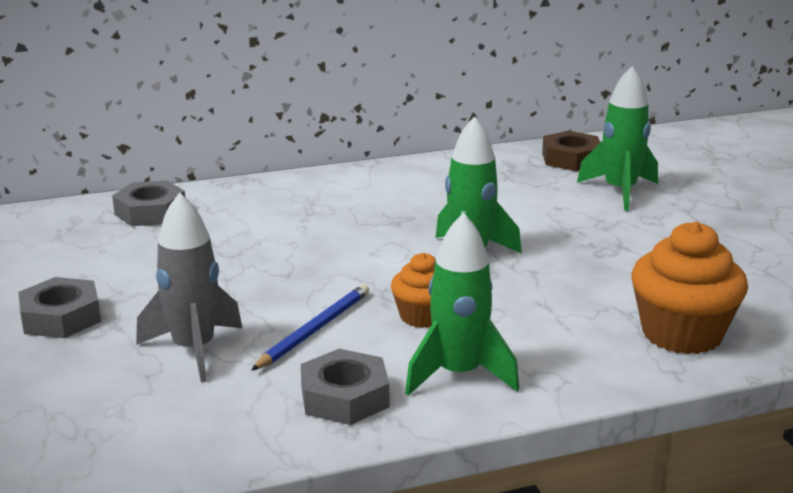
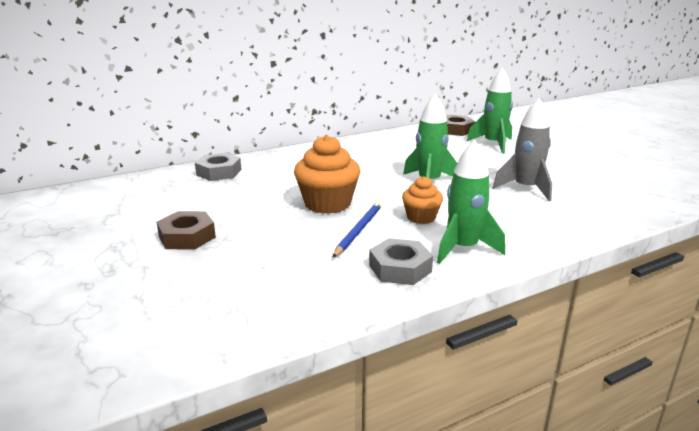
camera: 10 degrees left, 0 degrees up
grey nut [18,277,101,338] -> brown nut [156,211,216,249]
grey rocket [136,192,242,382] -> grey rocket moved to [493,98,552,201]
orange cupcake [631,221,748,354] -> orange cupcake moved to [294,135,360,214]

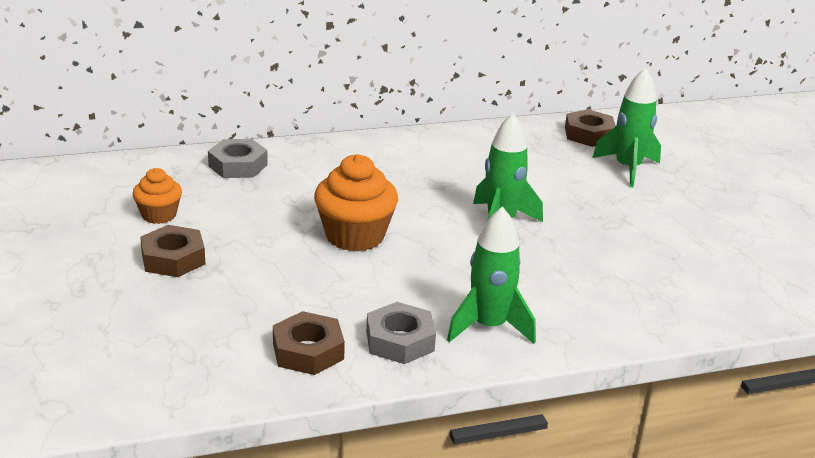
camera: 10 degrees right, 5 degrees up
blue pencil [333,202,382,257] -> none
orange cupcake [402,176,443,224] -> orange cupcake moved to [132,168,182,224]
grey rocket [493,98,552,201] -> none
none -> brown nut [273,311,345,375]

